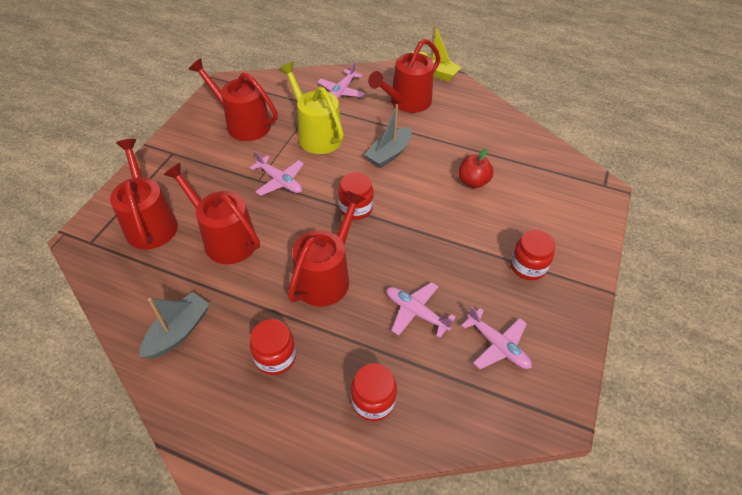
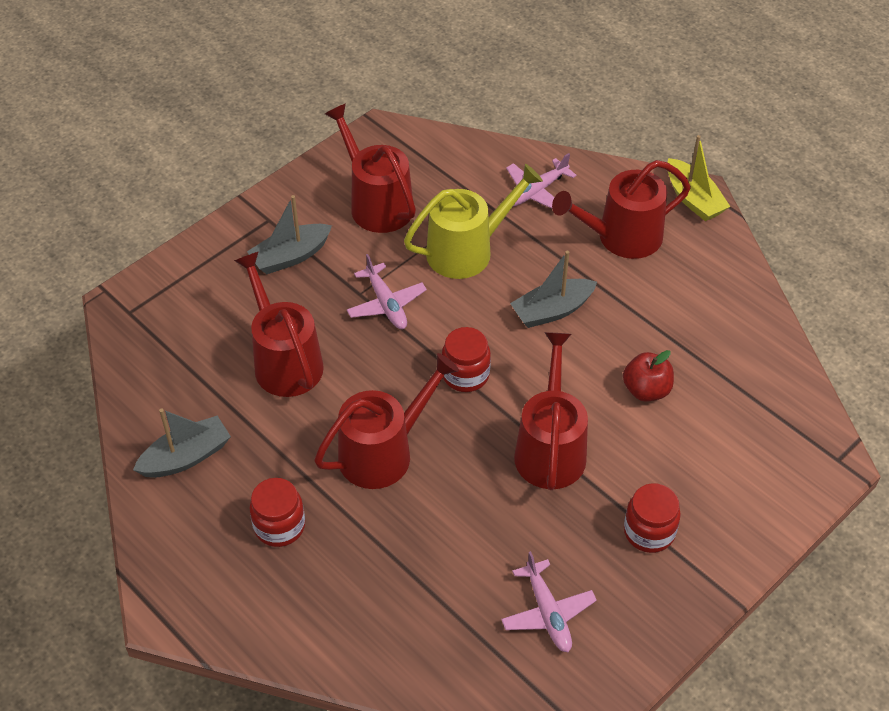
camera: 25 degrees right, 0 degrees up
red watering can [110,139,178,249] -> red watering can moved to [514,332,588,490]
yellow watering can [278,62,344,154] -> yellow watering can turned 75 degrees clockwise [404,164,543,279]
red jar [351,363,397,421] -> none
pink plane [387,282,456,338] -> none
none -> grey boat [247,195,332,274]

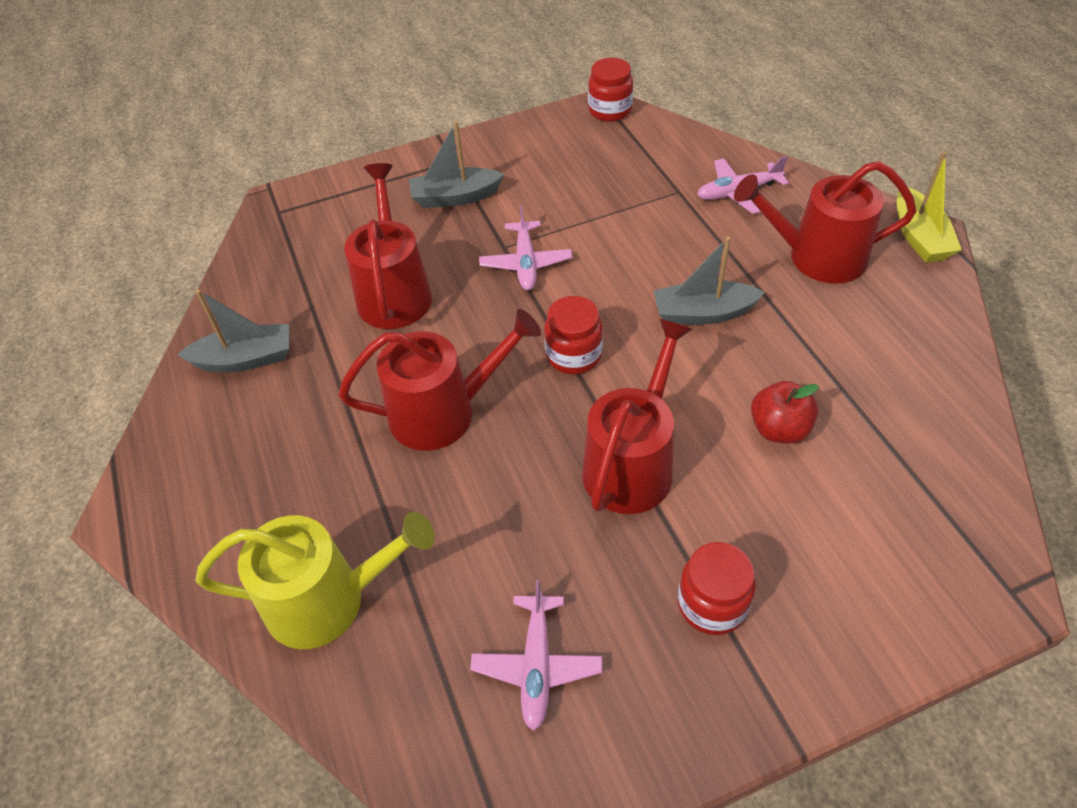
camera: 25 degrees right, 0 degrees up
red jar [250,478,305,547] -> red jar moved to [588,58,633,122]
red watering can [325,103,416,233] -> none
yellow watering can [404,164,543,279] -> yellow watering can moved to [195,512,435,649]

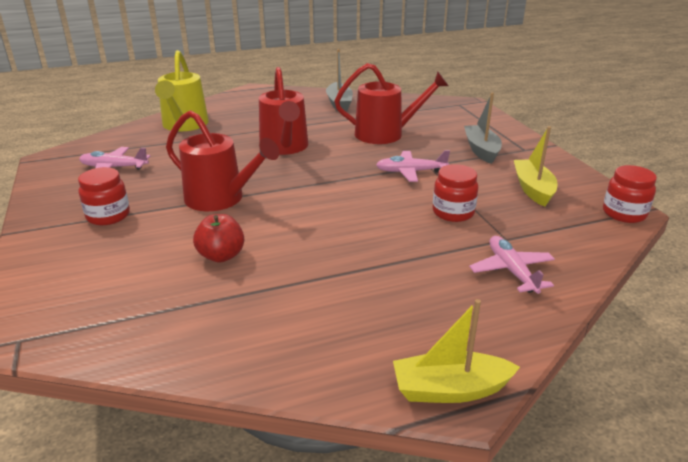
camera: 90 degrees right, 20 degrees down
red jar [544,296,603,374] -> red jar moved to [433,164,478,222]
grey boat [654,237,765,325] -> none
red watering can [734,161,917,284] -> none
none -> yellow boat [514,126,558,207]

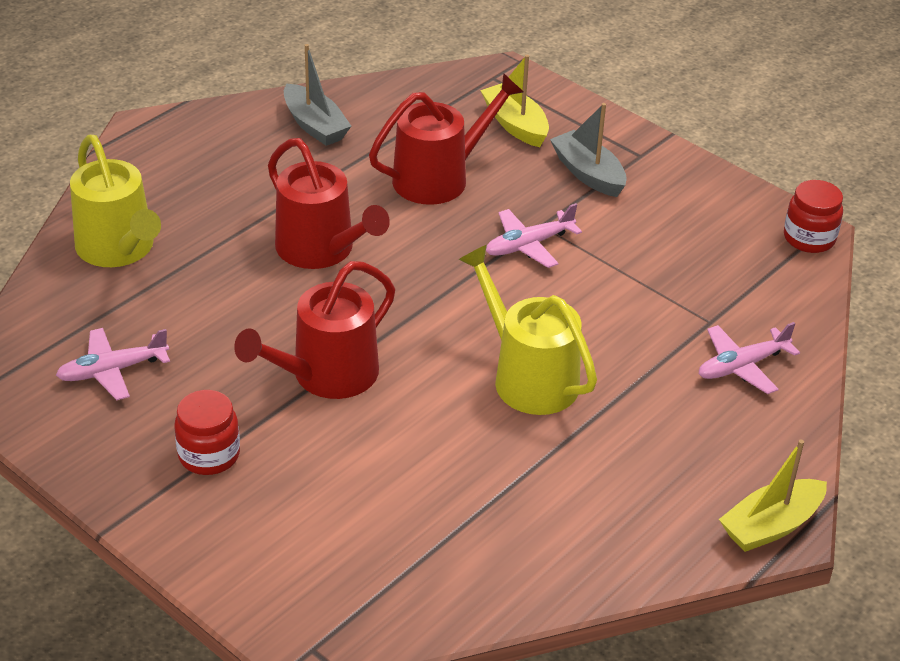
camera: 30 degrees left, 10 degrees up
red watering can [166,110,279,211] -> red watering can turned 135 degrees clockwise [234,261,395,399]
red apple [193,214,244,262] -> none
red jar [433,164,478,222] -> none
pink plane [469,236,555,294] -> pink plane turned 75 degrees counterclockwise [699,322,800,394]
yellow boat [514,126,558,207] -> yellow boat moved to [480,55,549,147]
none -> yellow watering can [458,245,597,415]

